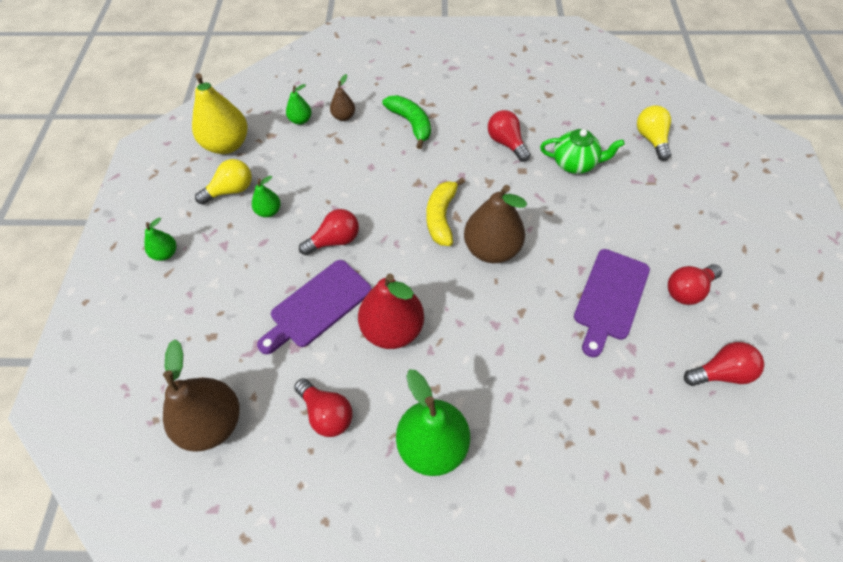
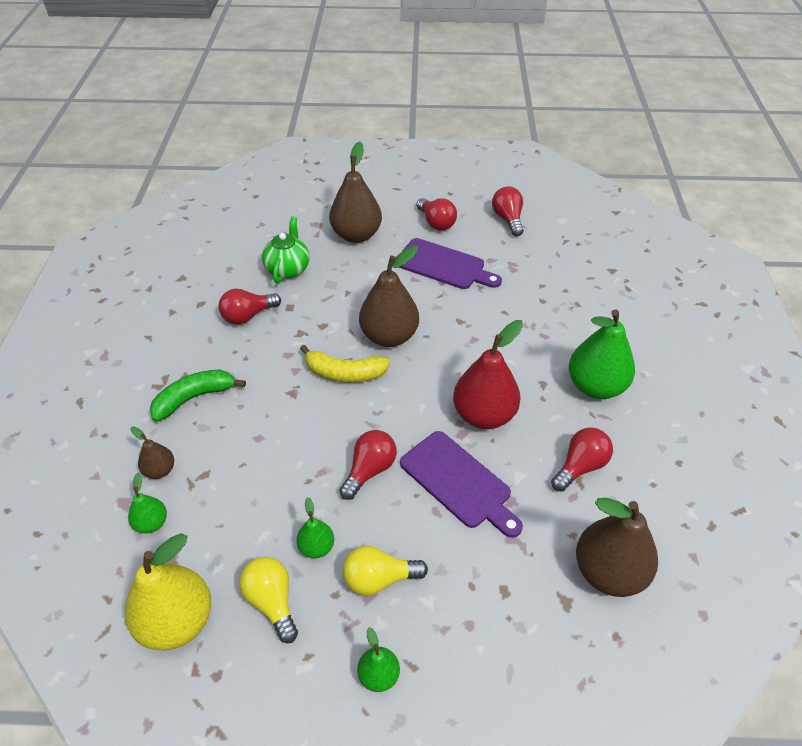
camera: 90 degrees left, 10 degrees down
red light bulb [299,209,359,255] -> red light bulb turned 60 degrees clockwise [339,430,397,500]
yellow light bulb [637,105,671,161] -> yellow light bulb moved to [343,546,428,596]
none -> brown pear [329,142,382,243]

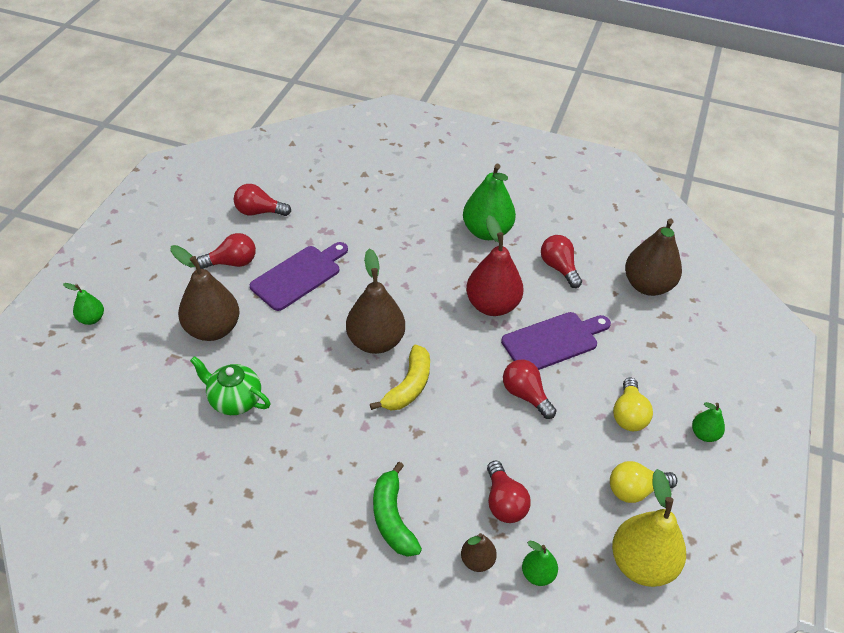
camera: 75 degrees left, 0 degrees up
red light bulb [218,289,281,325] -> red light bulb moved to [487,461,531,523]
green pear [296,497,334,558] -> green pear moved to [63,283,104,325]

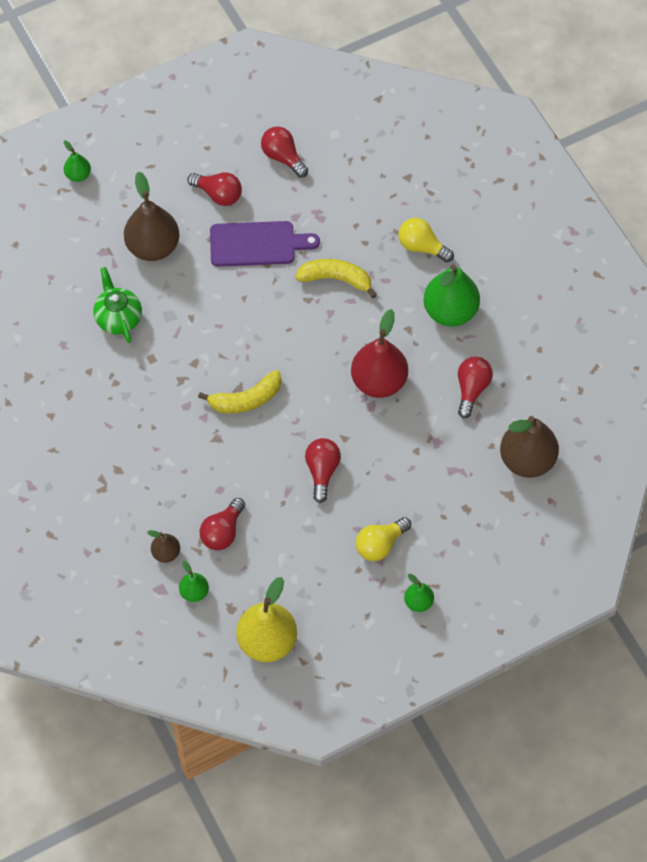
camera: 45 degrees right, 15 degrees up
brown pear [346,249,405,354] -> none
green banana [373,462,422,557] -> none
purple cutting board [501,312,611,370] -> none
yellow light bulb [610,461,677,503] -> yellow light bulb moved to [398,218,454,262]
none -> yellow banana [295,259,377,298]

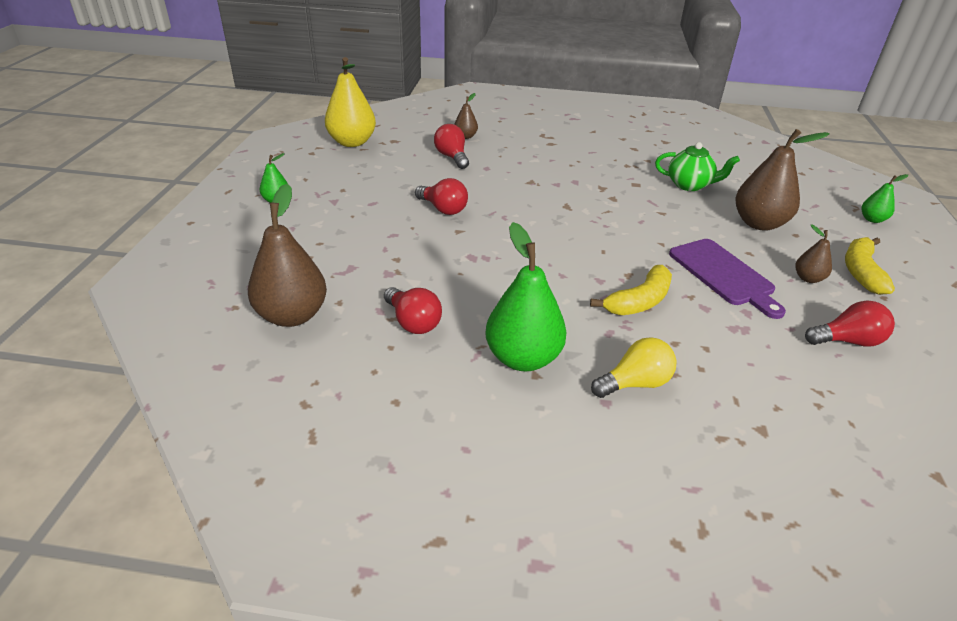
camera: 125 degrees right, 25 degrees down
green pear [179,561,209,602] -> none
red light bulb [187,172,242,206] -> brown pear [796,224,832,283]
yellow banana [198,370,282,413] -> yellow banana moved to [845,237,895,295]
purple cutting board [210,221,320,267] -> purple cutting board turned 60 degrees counterclockwise [669,239,786,319]
red pear [351,309,408,398] -> none
yellow light bulb [356,517,411,561] -> none

